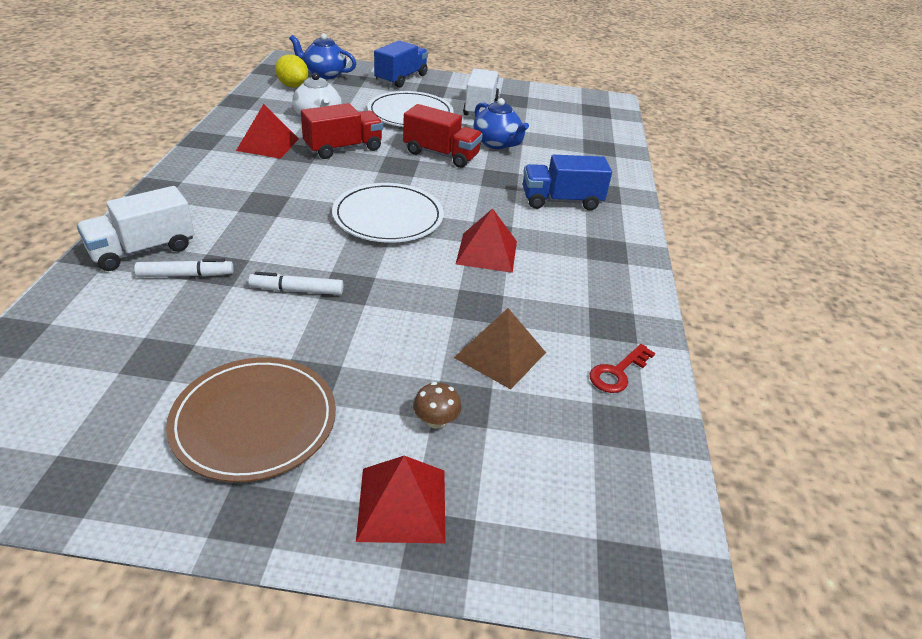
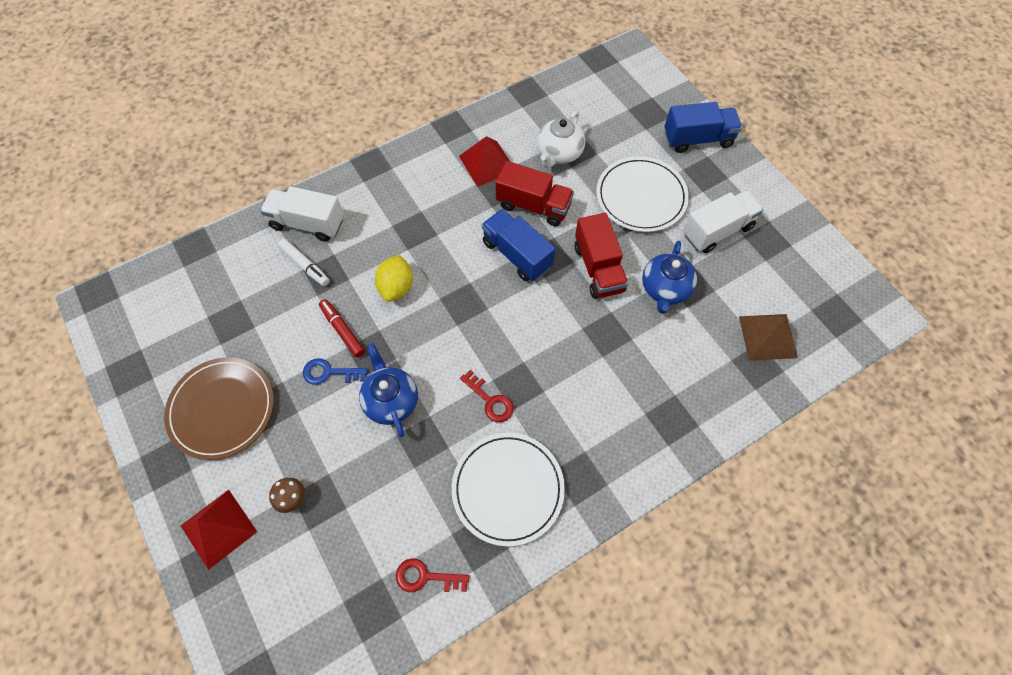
camera: 55 degrees right, 25 degrees up
white marker [248,272,343,295] -> red marker [319,299,365,357]
yellow lemon [275,54,308,88] -> yellow lemon moved to [375,255,413,302]
blue teapot [289,33,356,79] -> blue teapot moved to [359,343,418,437]
white plate [332,183,444,243] -> white plate moved to [452,433,565,547]
brown pyramid [454,308,546,389] -> brown pyramid moved to [739,314,798,361]
red pyramid [456,208,517,273] -> red key [460,370,514,422]
blue truck [523,155,612,210] -> blue truck moved to [482,209,555,281]
none -> blue key [303,358,368,384]

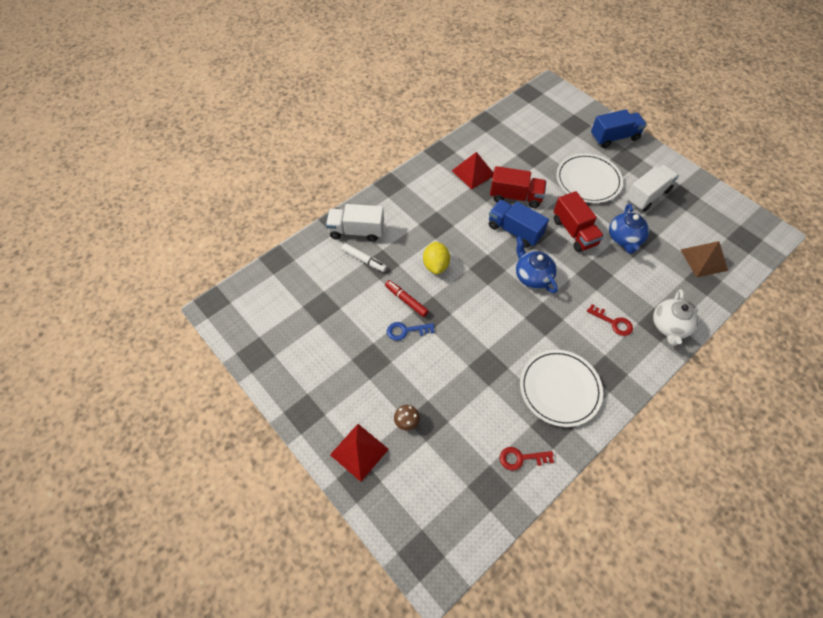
camera: 10 degrees left, 5 degrees down
brown plate [164,357,274,460] -> none
blue teapot [359,343,418,437] -> blue teapot moved to [516,236,558,293]
red key [460,370,514,422] -> red key moved to [587,304,633,336]
white teapot [537,111,585,168] -> white teapot moved to [653,289,699,346]

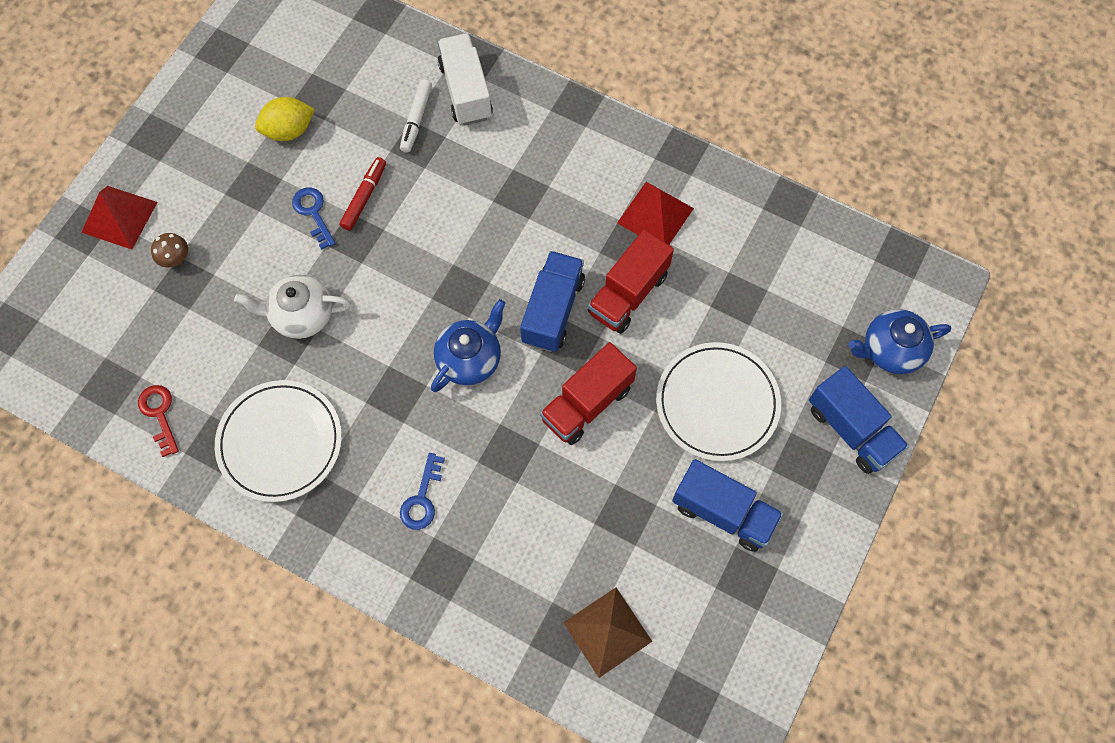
camera: 70 degrees right, 10 degrees up
yellow lemon [423,241,450,274] -> yellow lemon moved to [255,97,315,141]
red truck [490,166,546,208] -> red truck turned 45 degrees clockwise [588,229,674,334]
red key [587,304,633,336] -> blue key [400,453,445,530]
blue teapot [609,204,649,254] -> blue teapot moved to [849,309,951,374]
white truck [626,165,679,212] -> blue truck [672,459,783,552]
white teapot [653,289,699,346] -> white teapot moved to [234,275,351,339]

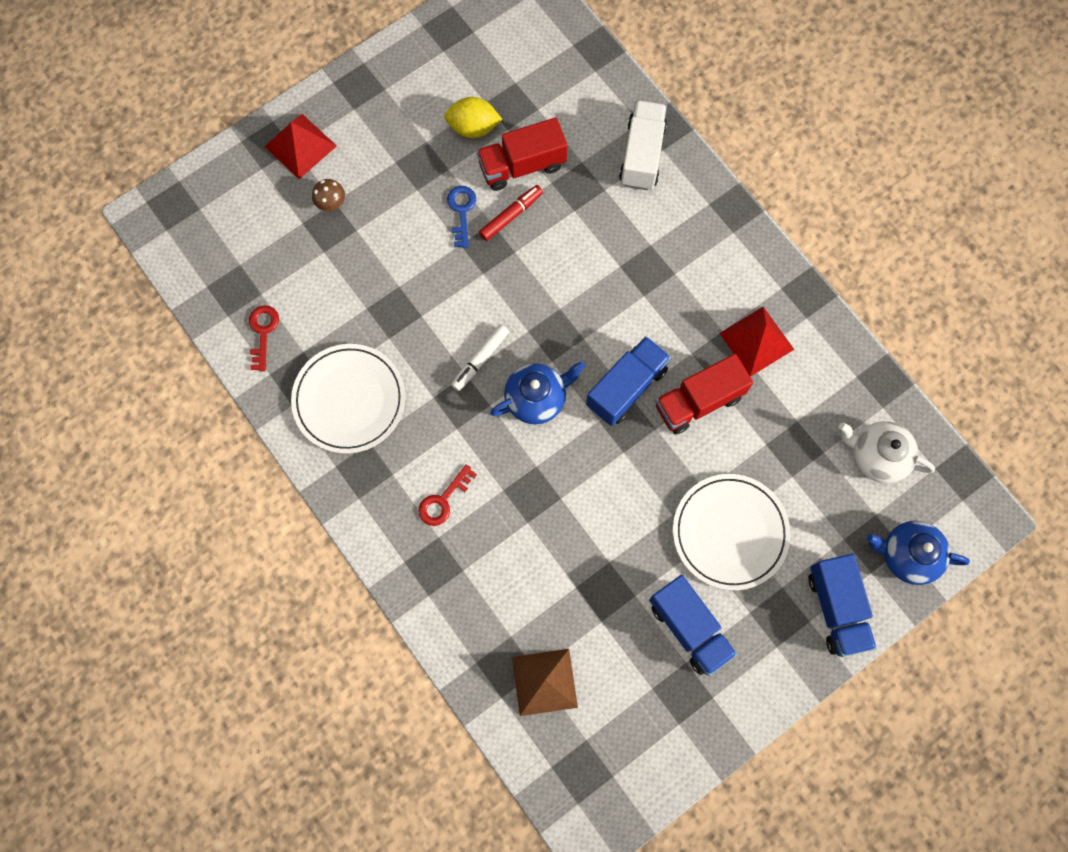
camera: 25 degrees right, 5 degrees up
white teapot [234,275,351,339] -> white teapot moved to [839,421,935,483]
white marker [400,79,432,153] -> white marker moved to [451,324,509,391]
blue key [400,453,445,530] -> red key [419,465,477,526]
red truck [540,342,637,445] -> red truck moved to [477,118,567,191]

